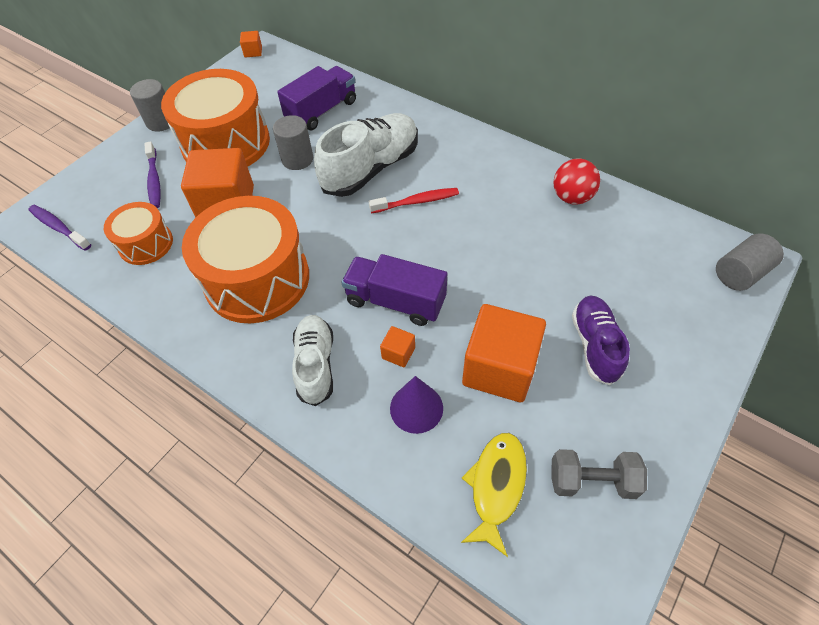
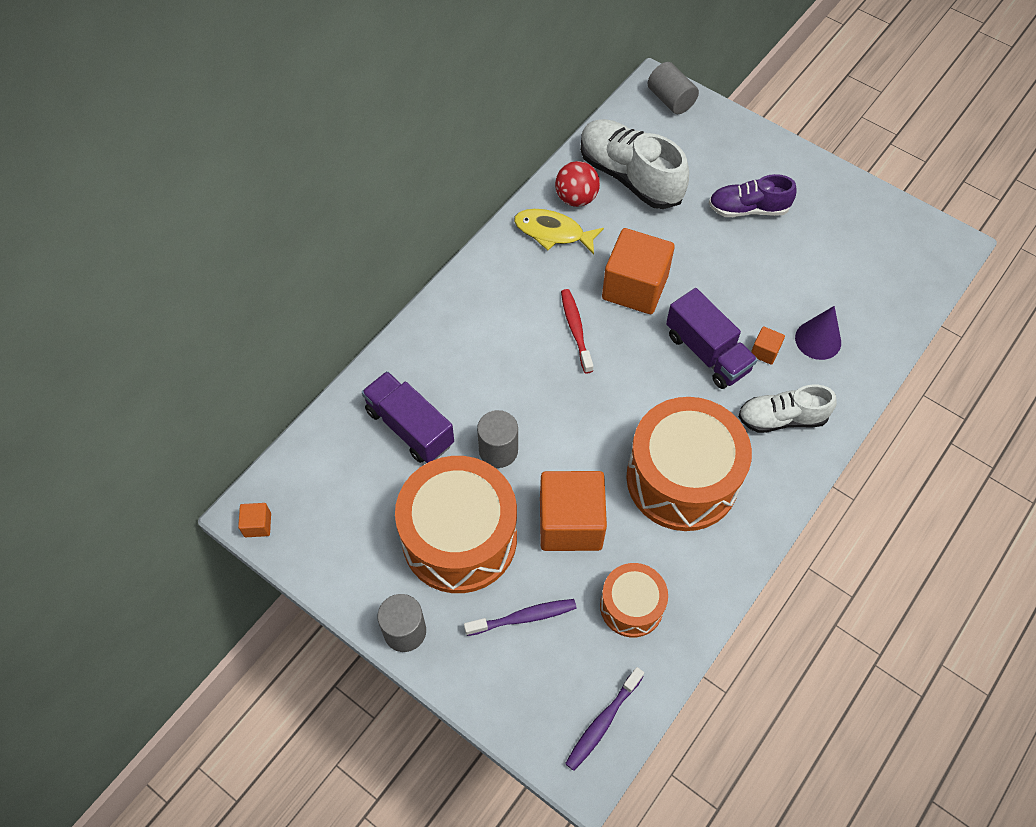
camera: 90 degrees left, 5 degrees up
white shoe [314,113,418,197] -> white shoe moved to [580,119,689,209]
purple truck [341,254,447,326] -> purple truck turned 60 degrees counterclockwise [666,288,758,389]
yellow fish [461,433,527,557] -> yellow fish moved to [514,209,604,254]
orange cube [462,304,546,402] -> orange cube moved to [602,228,675,314]
grey dumbbell [551,449,647,499] -> none

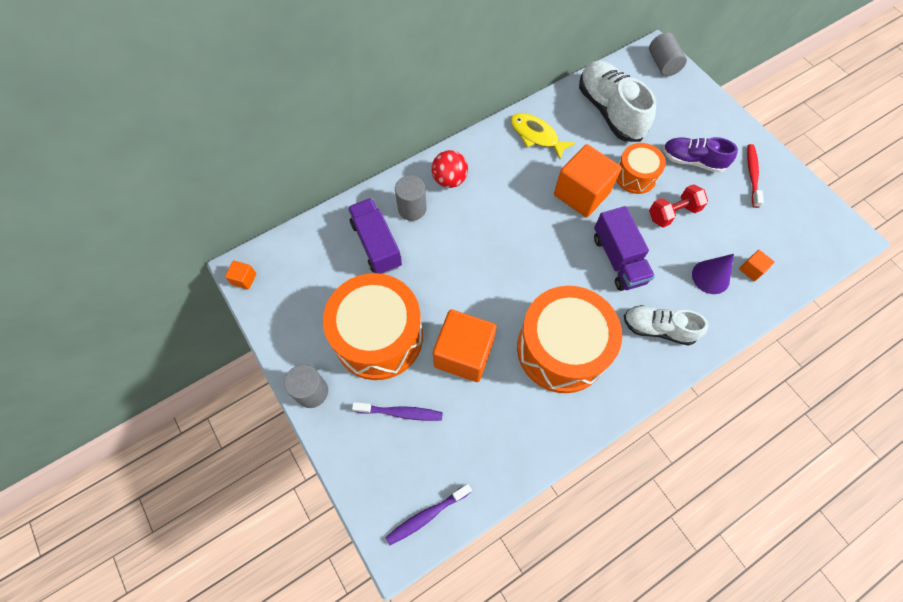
camera: 20 degrees right, 5 degrees up
grey cylinder [477,410,518,468] -> grey cylinder moved to [395,175,427,221]
red ball [555,161,600,207] -> red ball moved to [431,150,468,188]
red toothbrush [561,289,593,374] -> red toothbrush moved to [747,144,764,208]
orange drum [600,563,668,637] -> orange drum moved to [616,143,666,194]
orange cube [751,326,785,365] -> orange cube moved to [739,250,775,281]
none -> red dumbbell [649,184,708,228]

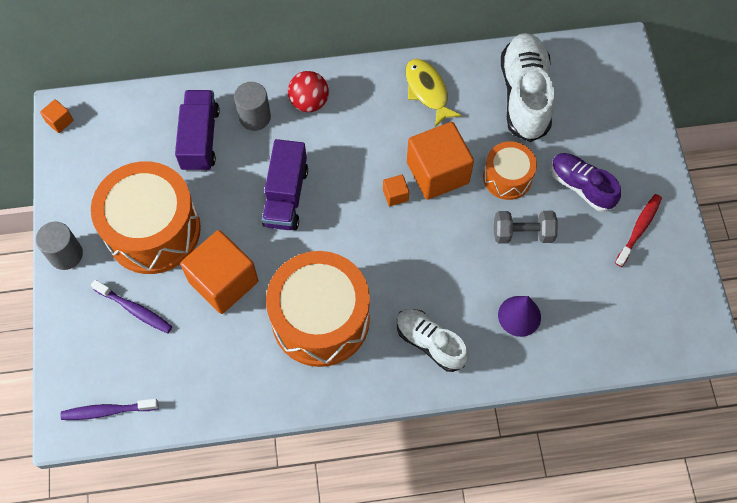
camera: 25 degrees right, 0 degrees up
purple truck [594,206,655,291] -> purple truck moved to [262,139,308,230]
grey cylinder [649,32,687,76] -> none
red dumbbell [649,184,708,228] -> grey dumbbell [494,211,558,243]
orange cube [739,250,775,281] -> orange cube moved to [383,175,409,206]

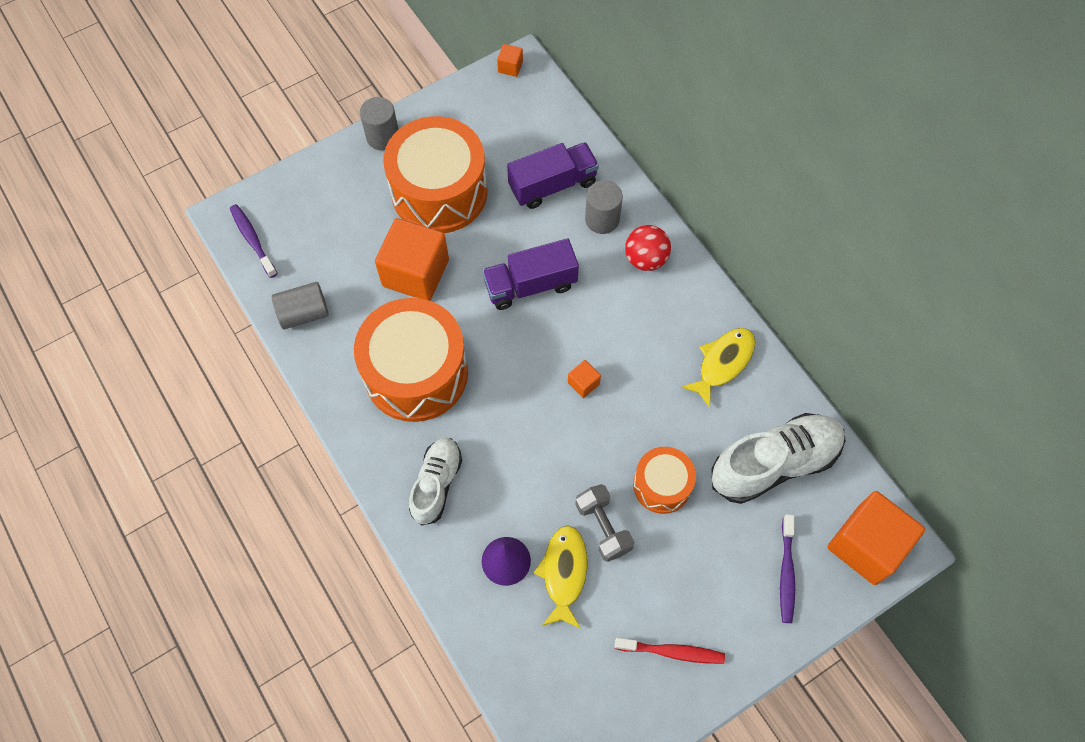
camera: 65 degrees right, 0 degrees up
purple toothbrush [91,280,172,334] -> purple toothbrush moved to [780,514,795,623]
orange cube [407,122,474,200] -> orange cube moved to [828,491,925,585]
purple shoe [551,153,621,212] -> none
none -> grey cylinder [272,282,329,329]
none -> yellow fish [534,526,587,629]

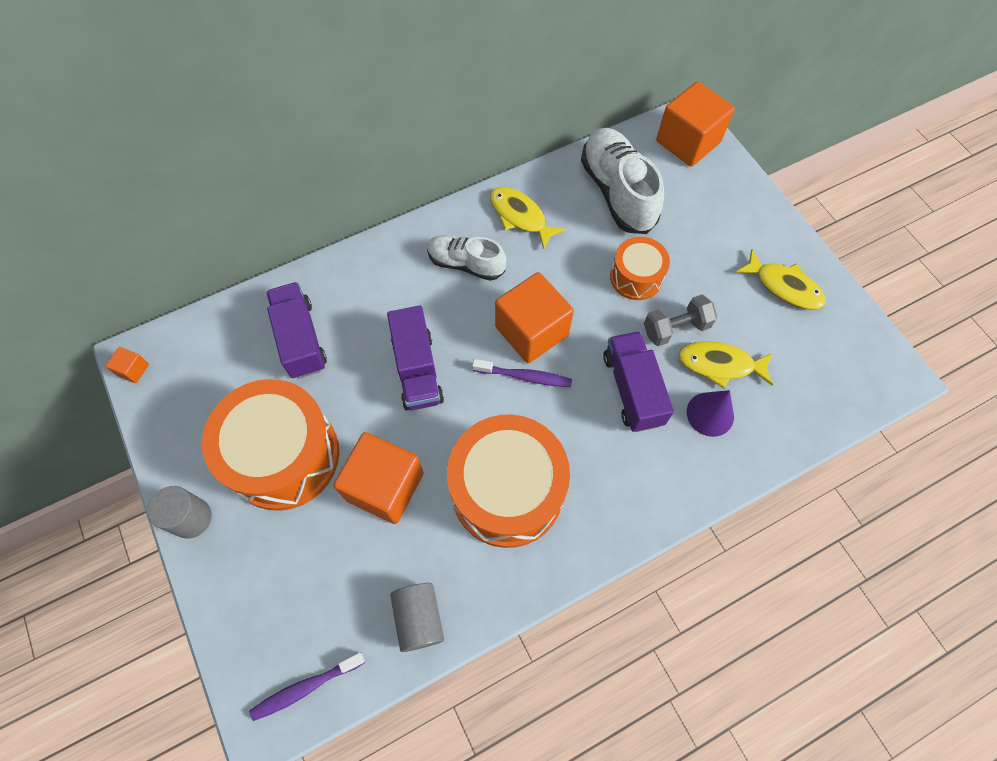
camera: 85 degrees left, 0 degrees up
white shoe [409,438,462,526] -> white shoe moved to [427,235,506,281]
orange cube [568,360,601,398] -> orange cube [495,272,574,363], size x2.34
grey cylinder [585,180,623,234] -> none
red toothbrush [614,638,725,664] -> yellow fish [735,249,826,310]
red ball [625,225,671,271] -> none
purple toothbrush [780,514,795,623] -> purple toothbrush moved to [472,359,572,387]
none -> purple truck [603,331,674,432]

